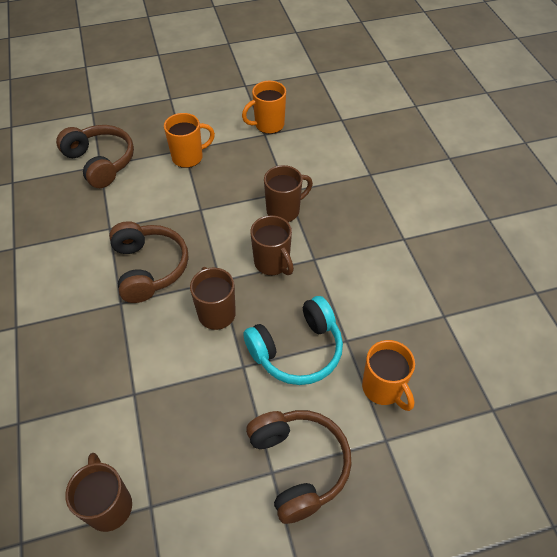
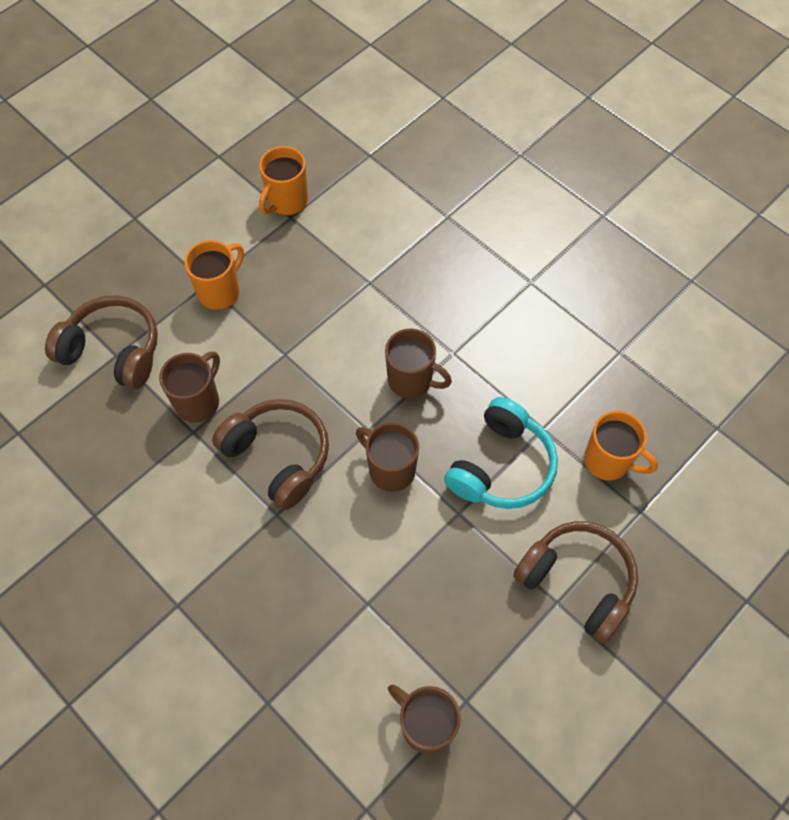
camera: 30 degrees left, 10 degrees up
brown mug [264,165,313,222] -> brown mug moved to [159,352,220,423]

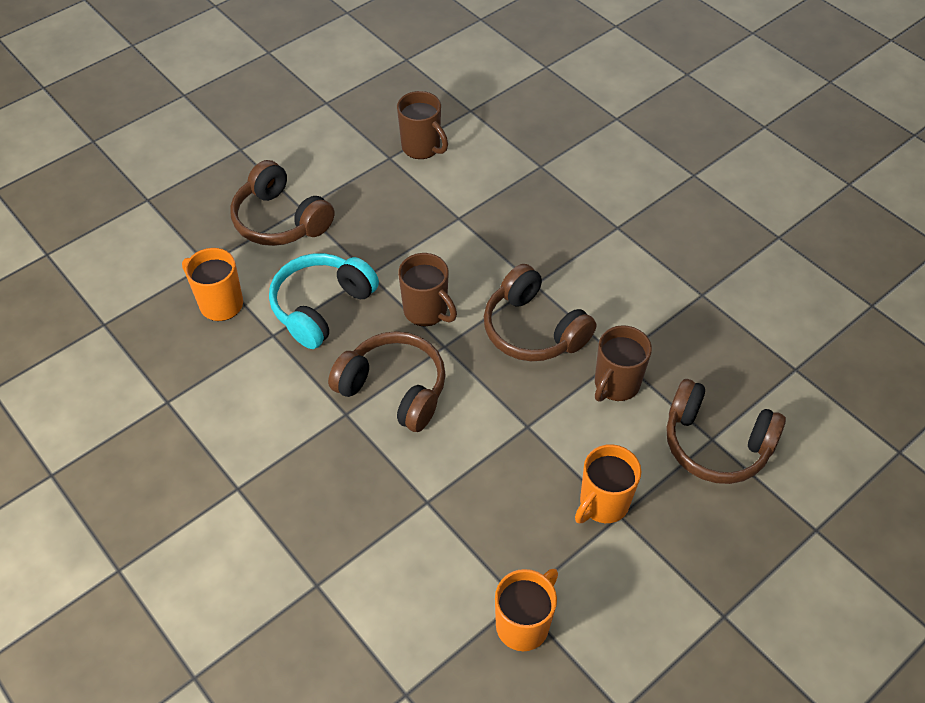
camera: 175 degrees left, 10 degrees down
brown mug [385,328,452,398] -> brown headphones [328,331,446,432]

